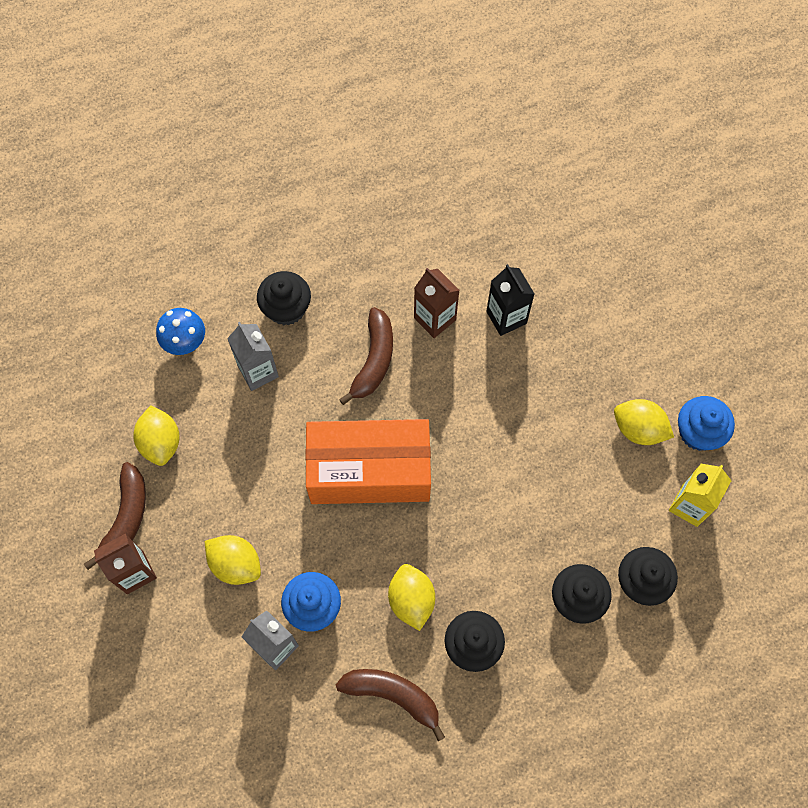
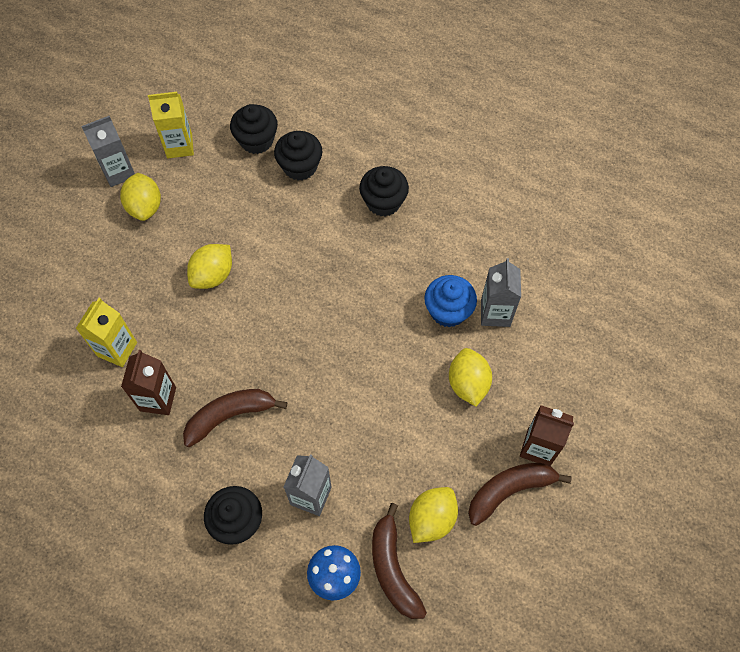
camera: 130 degrees left, 5 degrees down
orange box [305,419,431,504] -> none
brown banana [336,669,445,741] -> brown banana moved to [372,503,427,619]
yellow lemon [388,564,435,631] -> yellow lemon moved to [187,244,232,289]
black carton [486,264,534,336] -> yellow carton [76,298,137,367]
blue cupcake [678,396,735,451] -> grey carton [81,116,135,187]

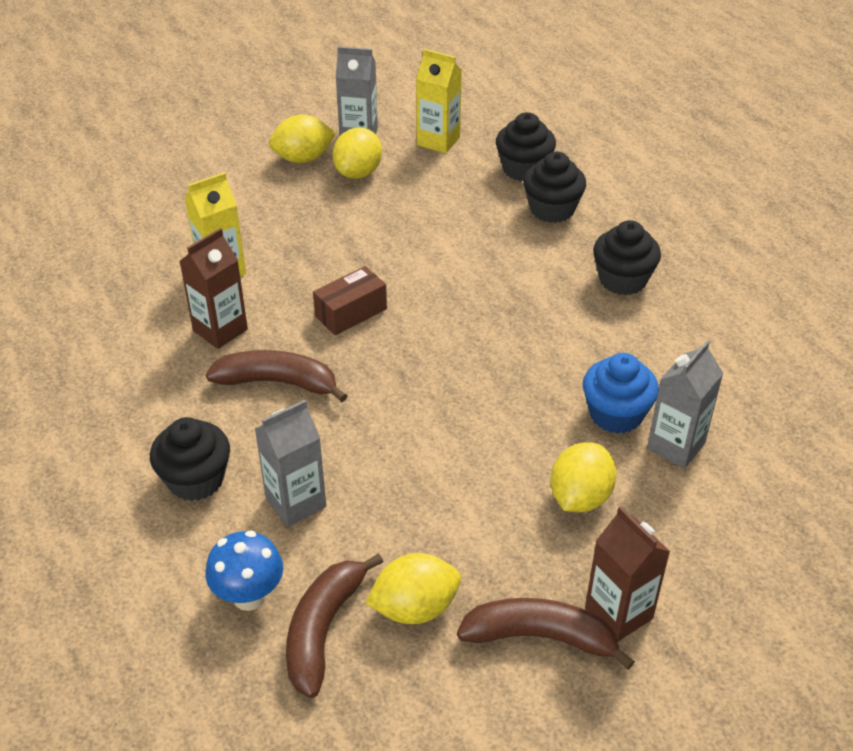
camera: 35 degrees right, 20 degrees down
yellow lemon [187,244,232,289] -> yellow lemon moved to [269,115,336,163]
none -> brown box [313,266,387,335]

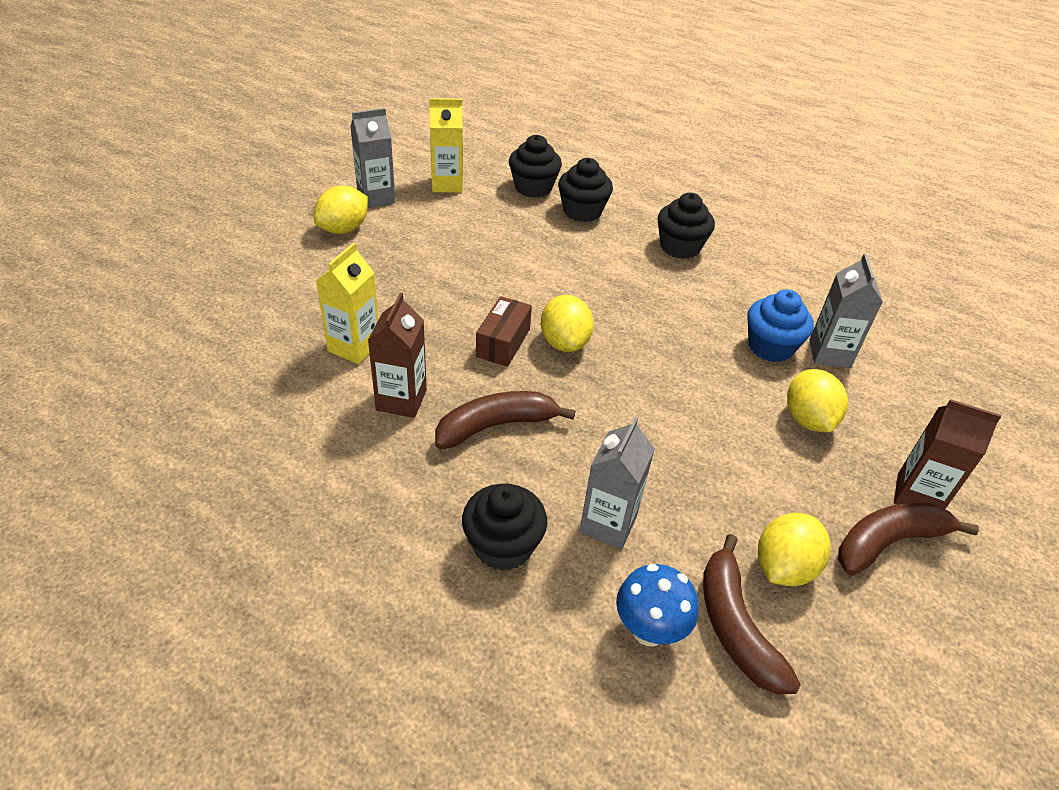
camera: 35 degrees left, 0 degrees up
yellow lemon [333,127,382,179] -> yellow lemon moved to [541,295,594,352]

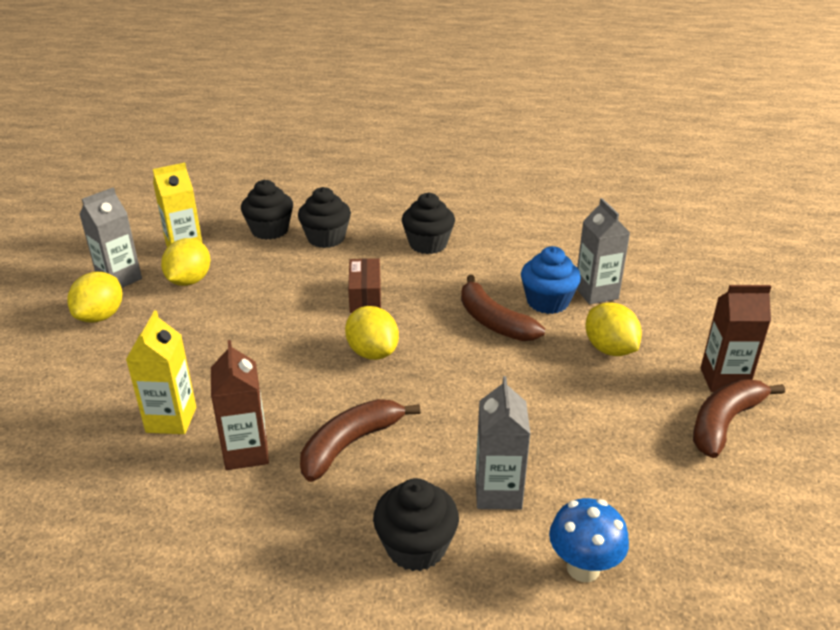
camera: 20 degrees left, 10 degrees down
brown box [476,296,532,367] -> brown box moved to [348,258,381,313]
brown banana [703,534,801,694] -> brown banana moved to [461,275,545,341]
yellow lemon [758,513,831,586] -> yellow lemon moved to [161,238,210,286]

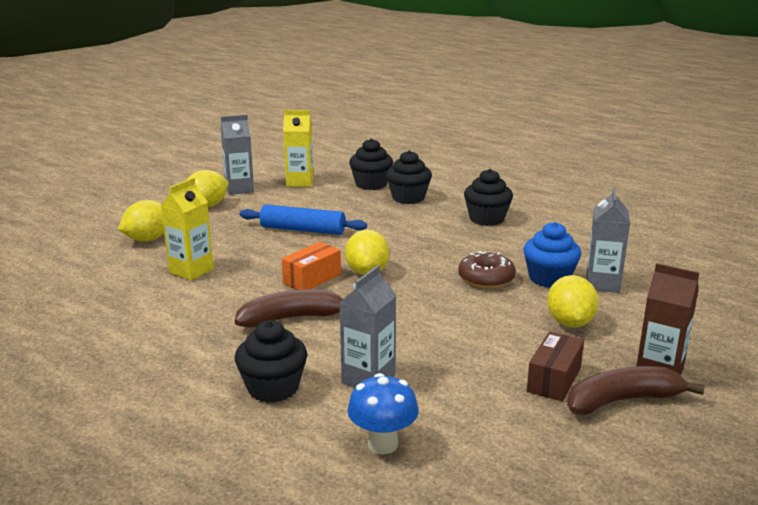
camera: 30 degrees right, 10 degrees down
yellow lemon [161,238,210,286] -> yellow lemon moved to [118,200,164,242]
brown carton [211,340,269,470] -> none
brown box [348,258,381,313] -> brown box moved to [527,331,584,402]
brown banana [461,275,545,341] -> brown donut [458,251,516,289]
none -> blue rolling pin [240,204,367,235]
none -> orange box [282,242,341,290]

